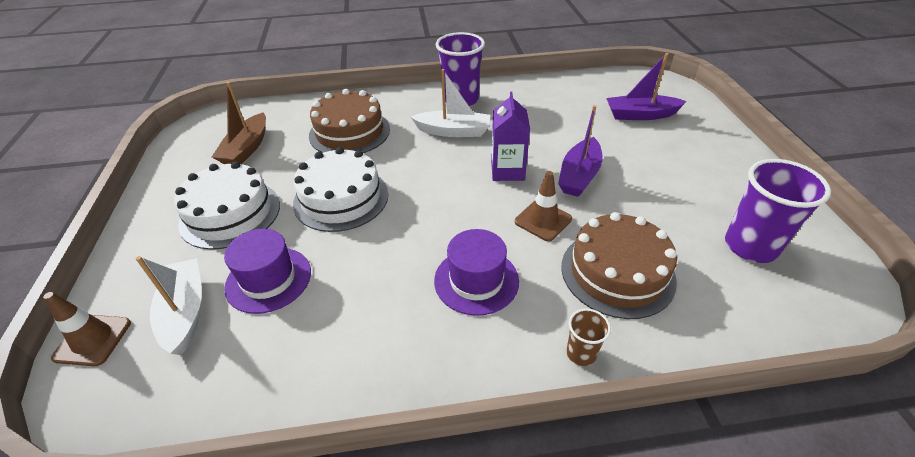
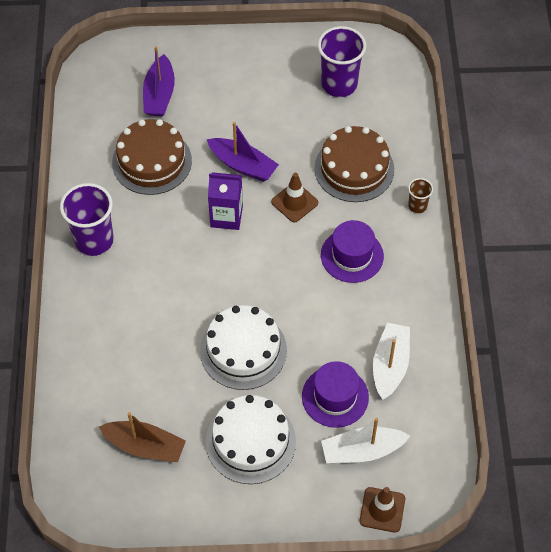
camera: 85 degrees left, 15 degrees up
brown cake [309,89,390,153] -> brown cake moved to [112,119,192,195]
white boat [411,69,490,137] -> white boat moved to [373,323,410,400]

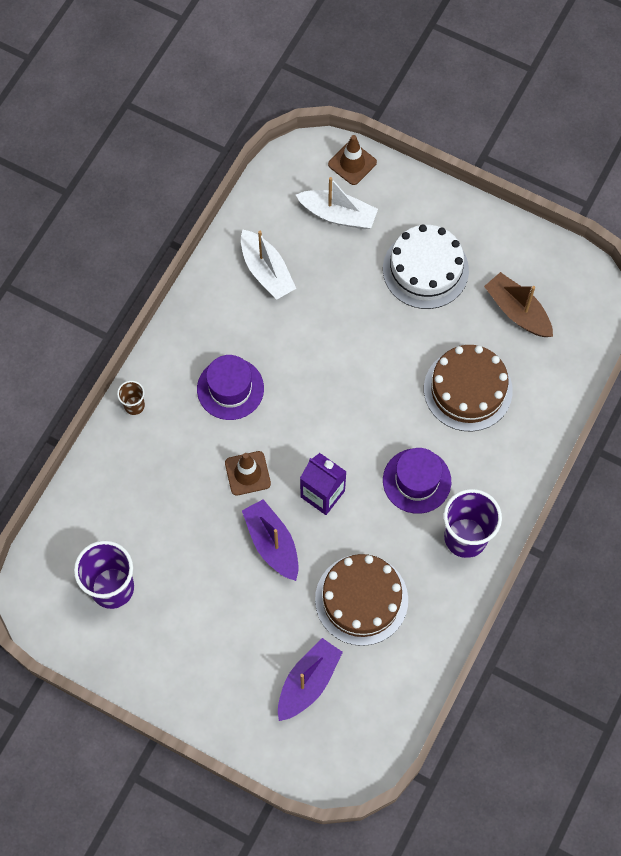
camera: 150 degrees left, 10 degrees up
white cake [200,305,287,390] -> none
purple hat [302,361,369,428] -> purple hat moved to [383,448,451,514]
brown cake [314,126,394,202] -> brown cake moved to [424,345,513,431]
white boat [373,323,410,400] -> white boat turned 75 degrees counterclockwise [241,229,296,300]

